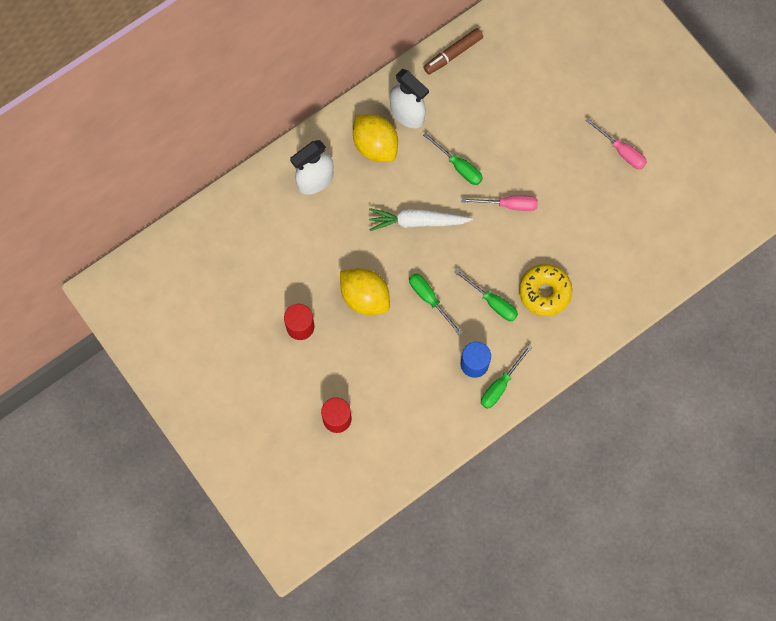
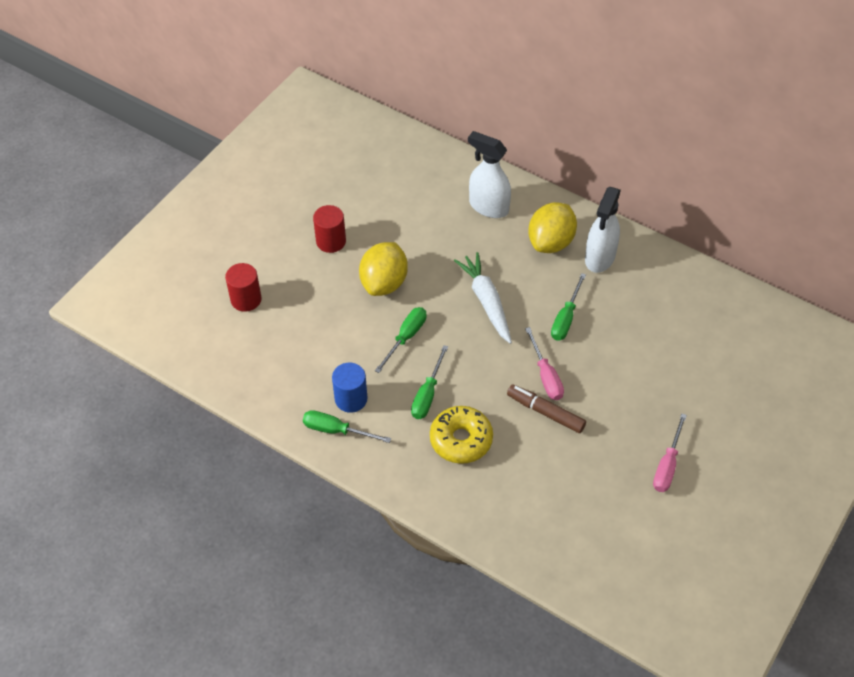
camera: 70 degrees right, 20 degrees down
brown marker [424,28,483,74] -> brown marker moved to [507,384,586,433]

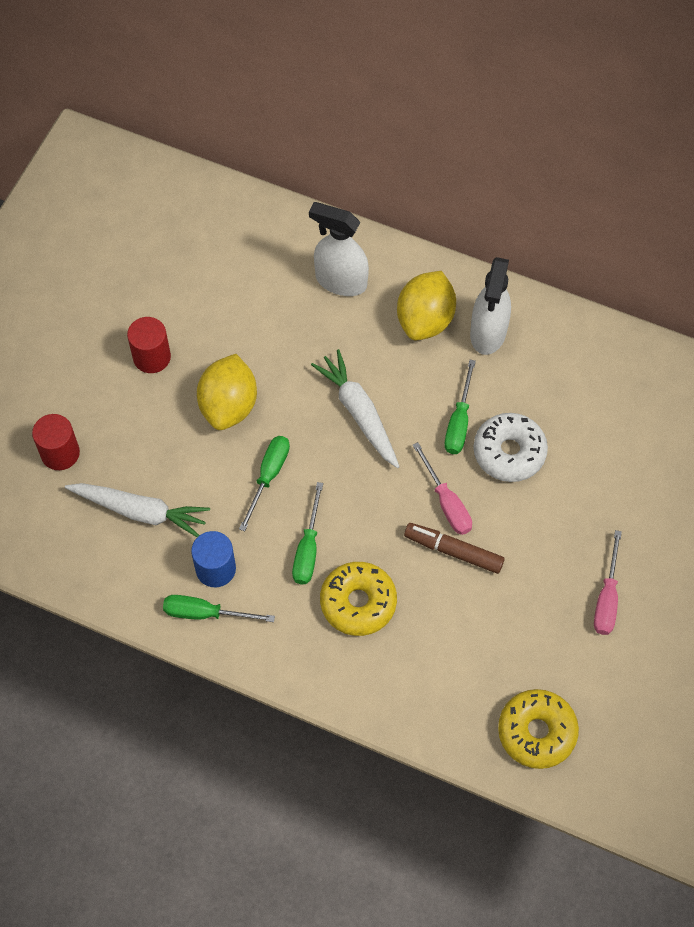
camera: 10 degrees left, 10 degrees up
none -> white carrot [65,483,210,537]
none -> white donut [473,413,548,482]
none -> yellow donut [498,689,579,769]

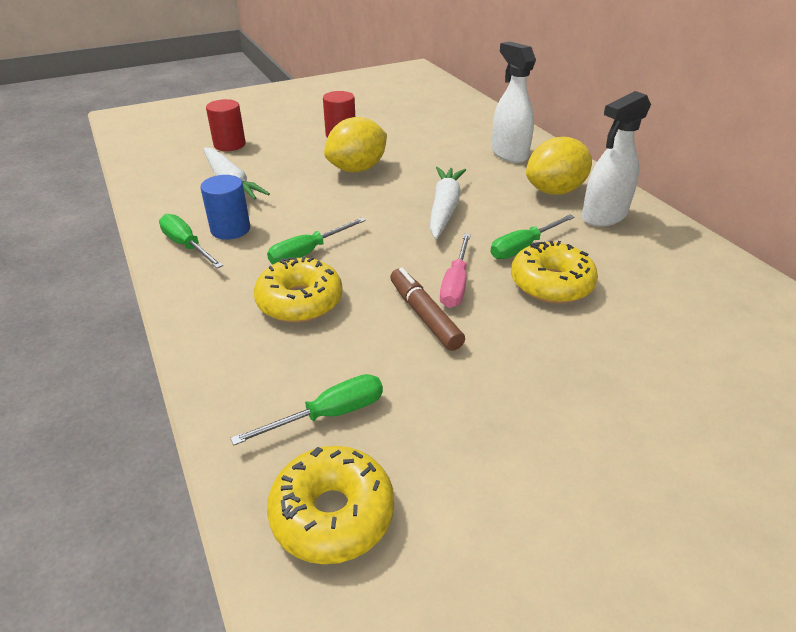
camera: 40 degrees right, 25 degrees down
green screwdriver [239,436,290,531] -> green screwdriver moved to [230,374,383,446]
white donut [473,413,548,482] -> yellow donut [511,241,598,304]
pink screwdriver [594,530,622,635] -> none

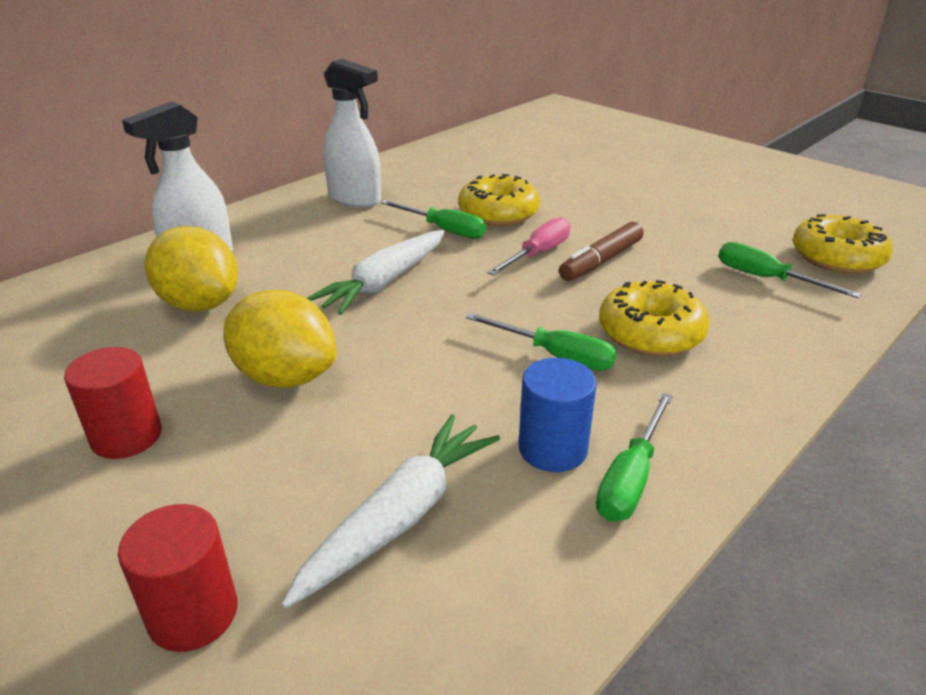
camera: 110 degrees left, 5 degrees down
white carrot [430,167,466,239] -> white carrot turned 45 degrees counterclockwise [307,230,445,315]
pink screwdriver [440,233,471,308] -> pink screwdriver turned 45 degrees counterclockwise [487,217,570,276]
yellow lemon [526,137,592,195] -> yellow lemon moved to [145,226,238,311]

